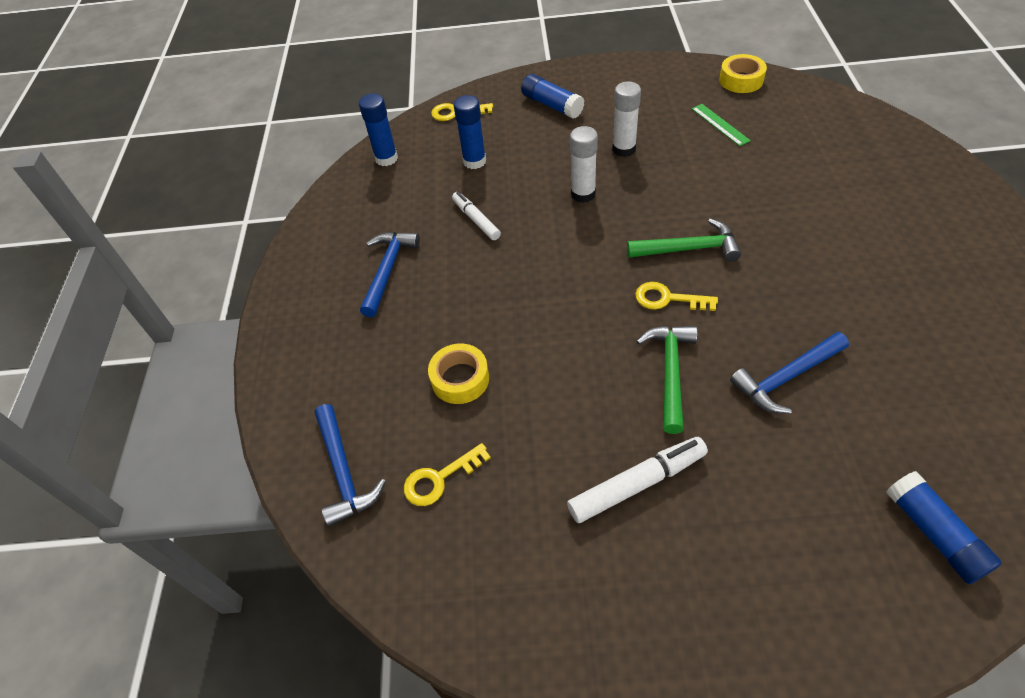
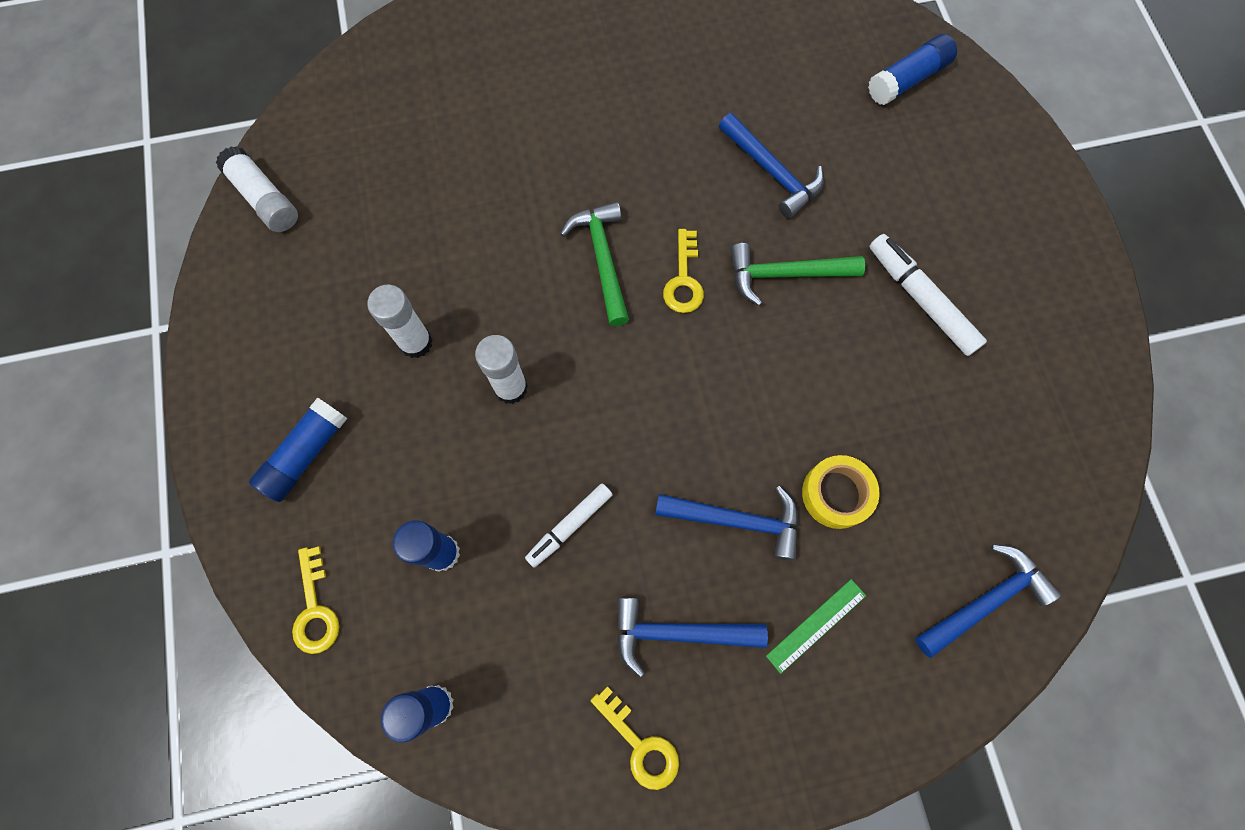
camera: 105 degrees left, 20 degrees up
yellow key [404,443,491,506] -> yellow key moved to [591,686,679,790]
green ruler [692,104,751,146] -> green ruler moved to [766,579,866,674]
yellow tape [719,54,767,93] -> white glue stick [216,146,298,232]
none -> blue hammer [655,486,799,561]

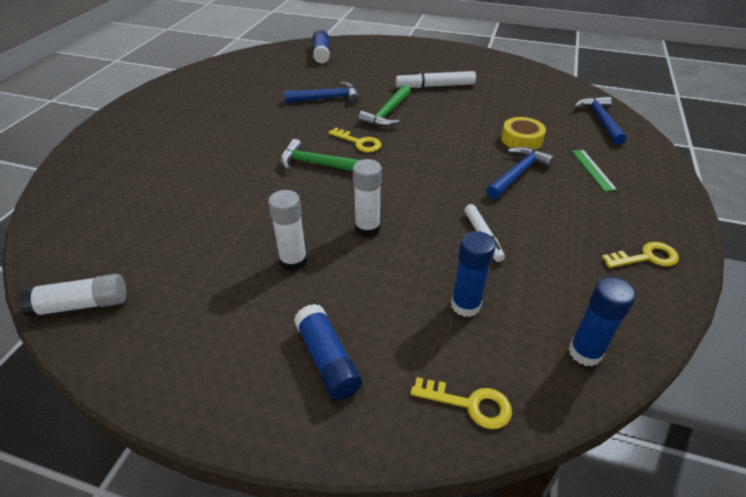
camera: 60 degrees left, 30 degrees down
blue hammer [616,598,768,677] -> none

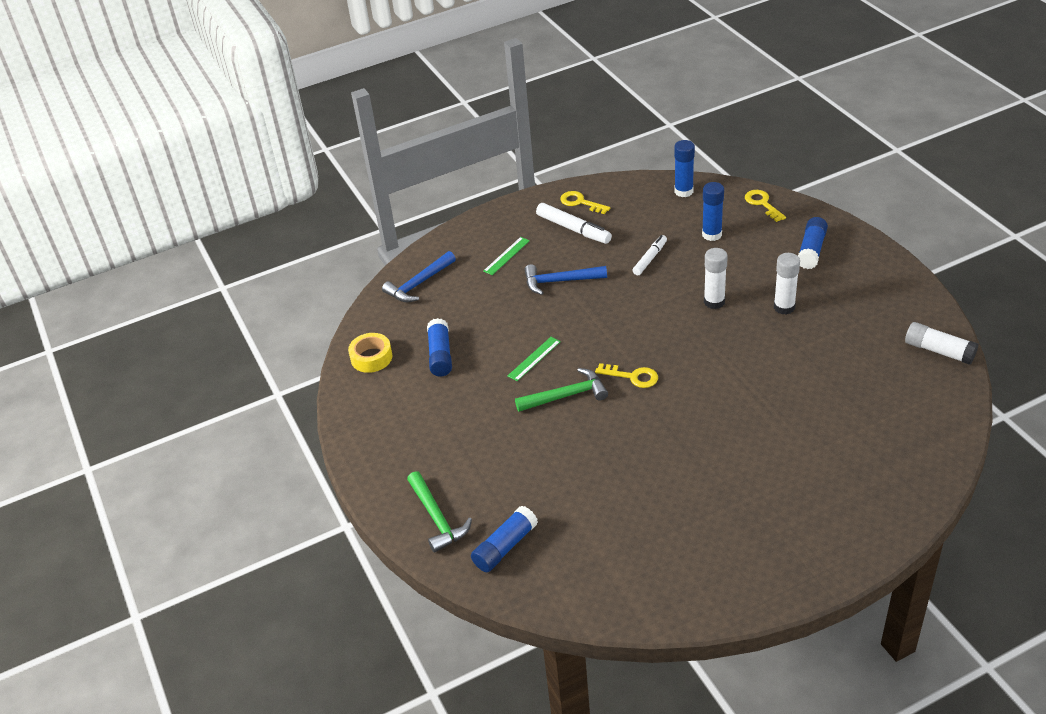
camera: 130 degrees left, 0 degrees up
green hammer [280,139,360,171] -> green hammer moved to [407,471,472,553]
blue hammer [284,82,360,104] -> none
yellow key [328,128,381,152] -> yellow key turned 120 degrees clockwise [595,363,658,388]
white marker [396,71,476,88] -> white marker moved to [536,203,612,244]
yellow tape [501,117,546,150] -> yellow tape moved to [348,333,393,373]
none -> blue glue stick [427,318,452,377]
none -> green ruler [507,337,561,381]

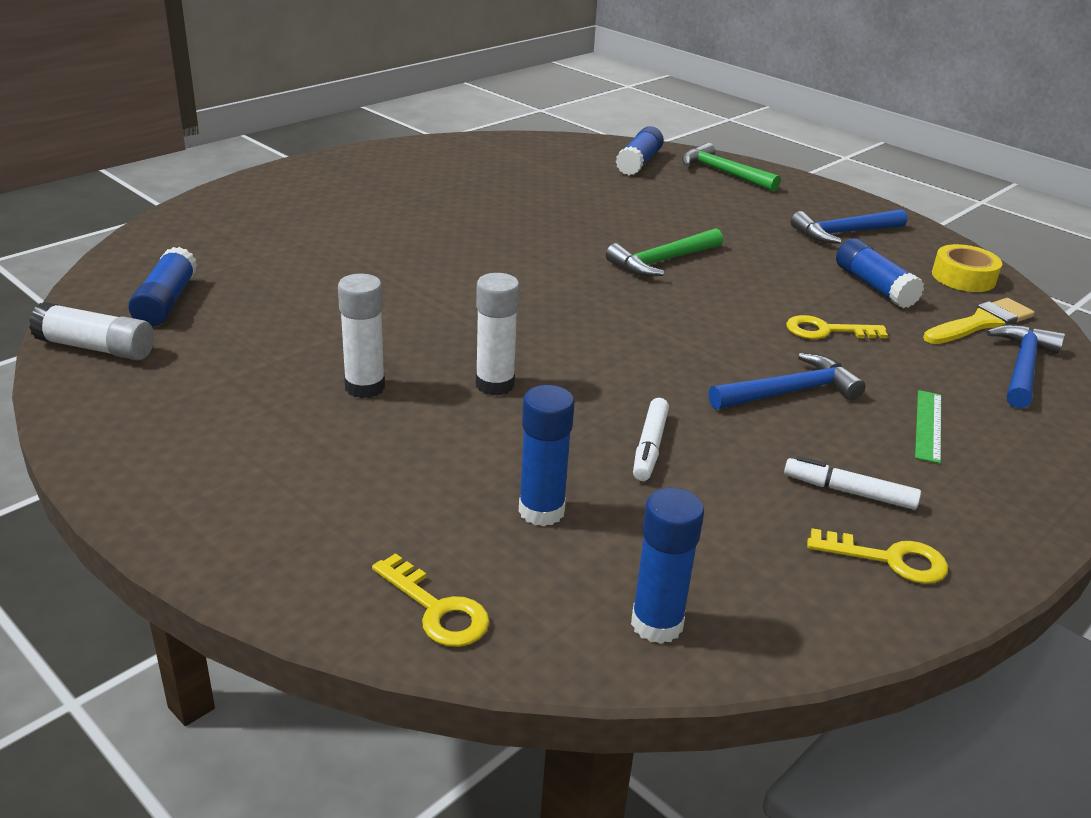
camera: 155 degrees right, 10 degrees down
green ruler [507,337,561,381] -> none
white marker [536,203,612,244] -> white marker [784,456,921,510], size x0.66
yellow key [595,363,658,388] -> yellow key moved to [786,315,888,339]
blue glue stick [798,217,828,269] -> blue glue stick moved to [128,247,197,327]
none -> blue hammer [791,209,907,244]
none -> yellow brush [923,298,1034,344]

